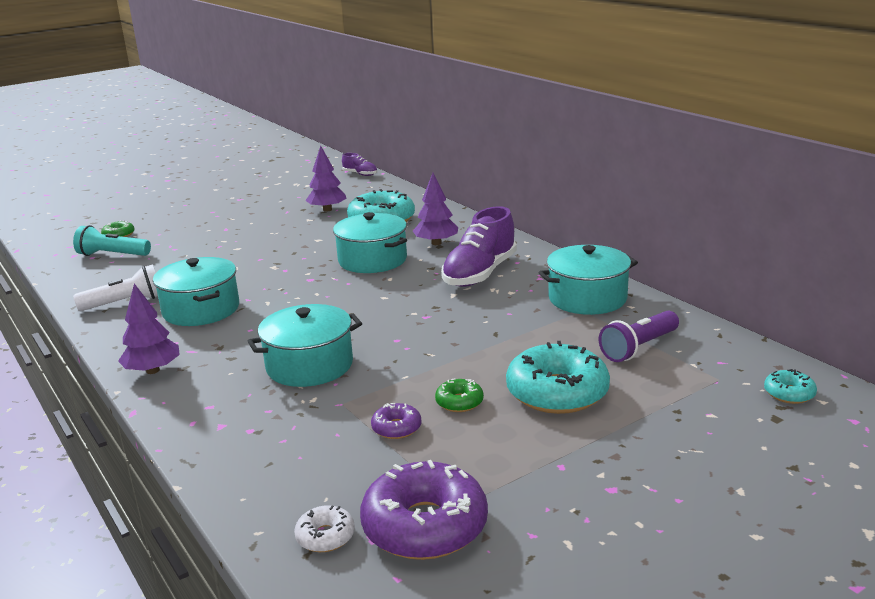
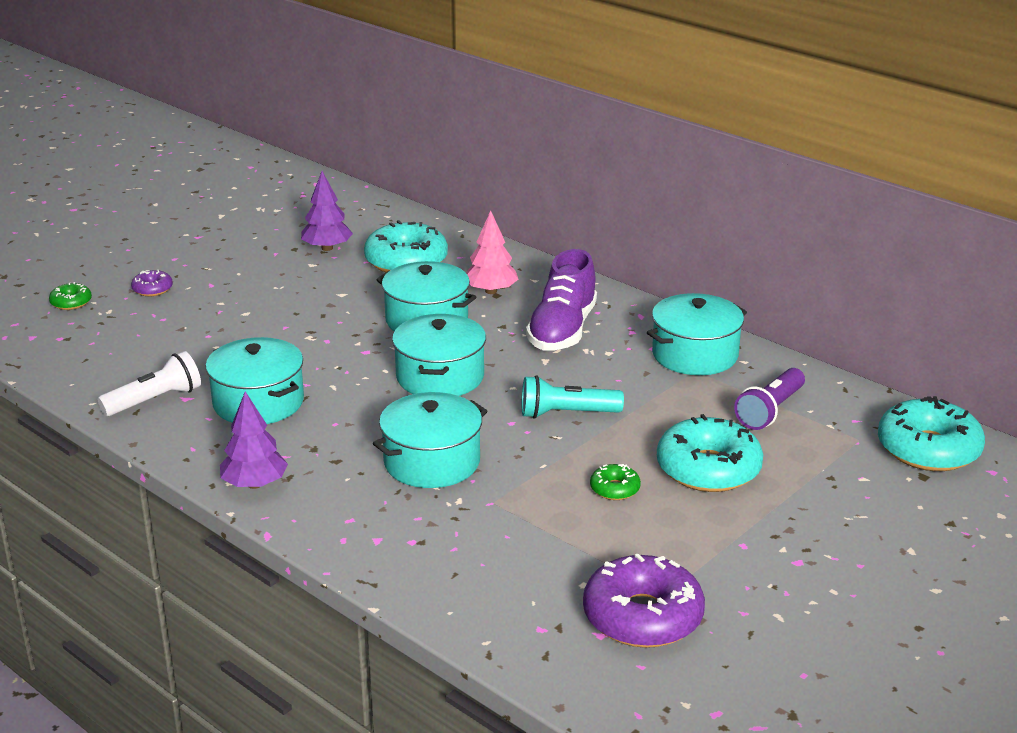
camera: 15 degrees left, 5 degrees up
turquoise flashlight [73,225,151,256] -> turquoise flashlight moved to [522,375,624,419]
white donut [294,505,355,552] -> none
purple shoe [342,153,377,176] -> none
purple donut [371,403,421,439] -> purple donut moved to [131,270,173,296]
purple tree [413,173,458,245] -> pink tree [466,210,518,294]
turquoise donut [764,369,817,404] -> turquoise donut [878,396,985,471], size x2.13
none -> turquoise pot [392,314,486,396]

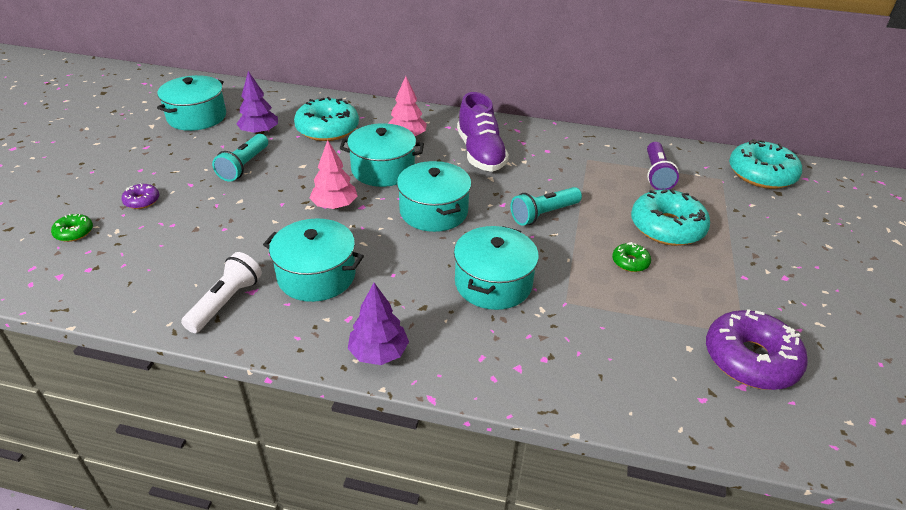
camera: 30 degrees left, 10 degrees up
turquoise pot [647,293,747,375] -> turquoise pot moved to [157,75,226,131]
none -> turquoise flashlight [212,134,268,182]
none -> pink tree [310,140,358,209]

